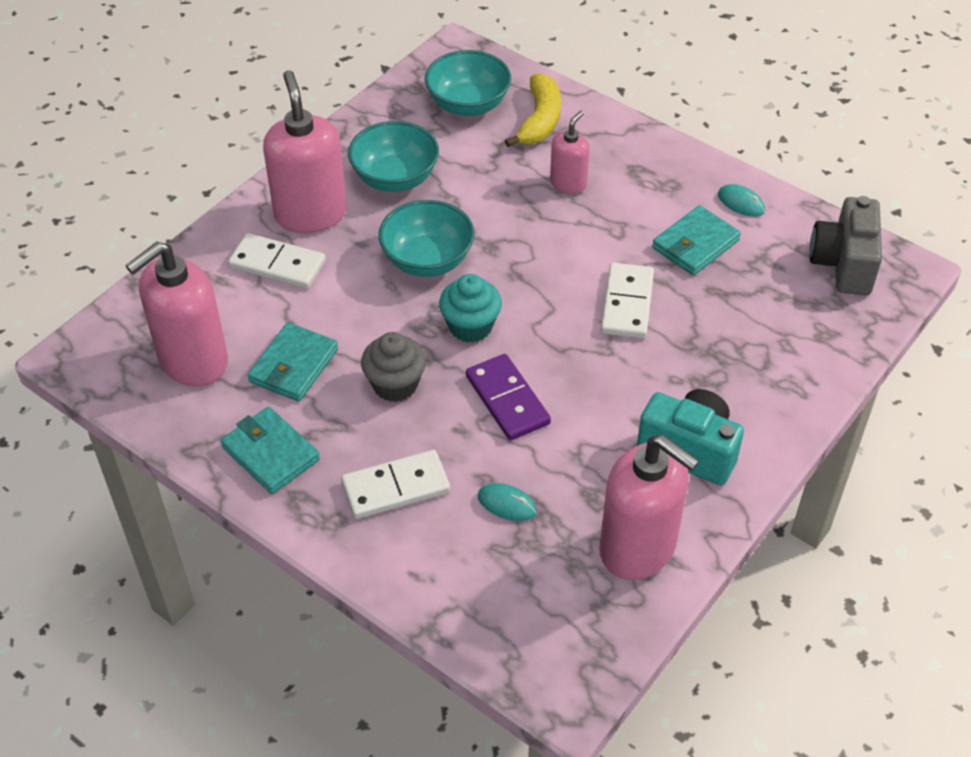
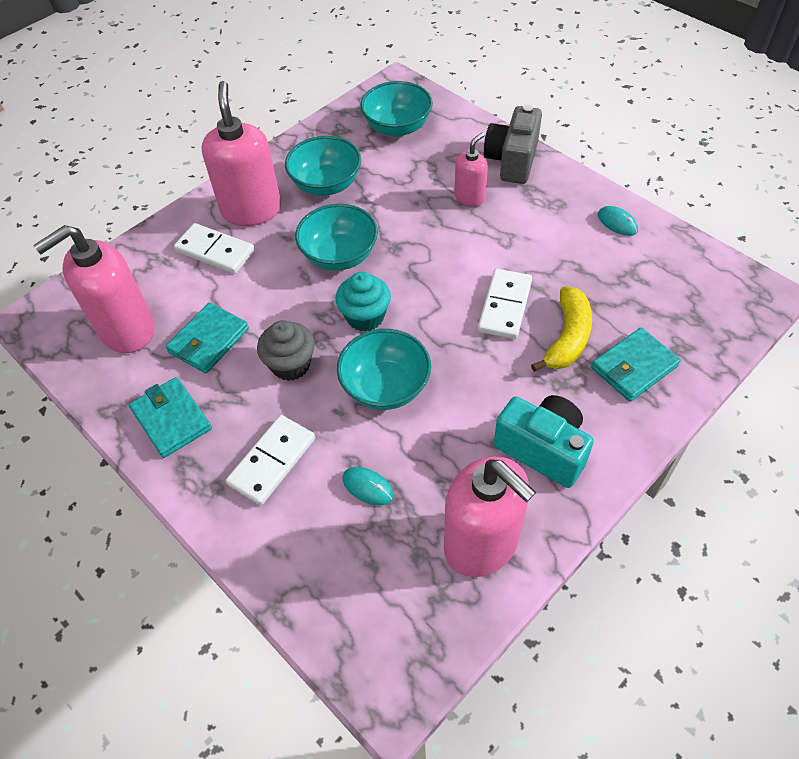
camera: 10 degrees right, 5 degrees up
white domino [341,450,450,519] -> white domino turned 45 degrees counterclockwise [226,415,315,505]
purple domino [466,354,551,441] -> turquoise bowl [337,329,431,410]
yellow banana [505,73,561,147] -> yellow banana moved to [531,286,592,372]
turquoise wallet [652,205,741,275] -> turquoise wallet moved to [591,327,681,402]
grey camera [810,196,882,295] -> grey camera moved to [484,104,542,184]

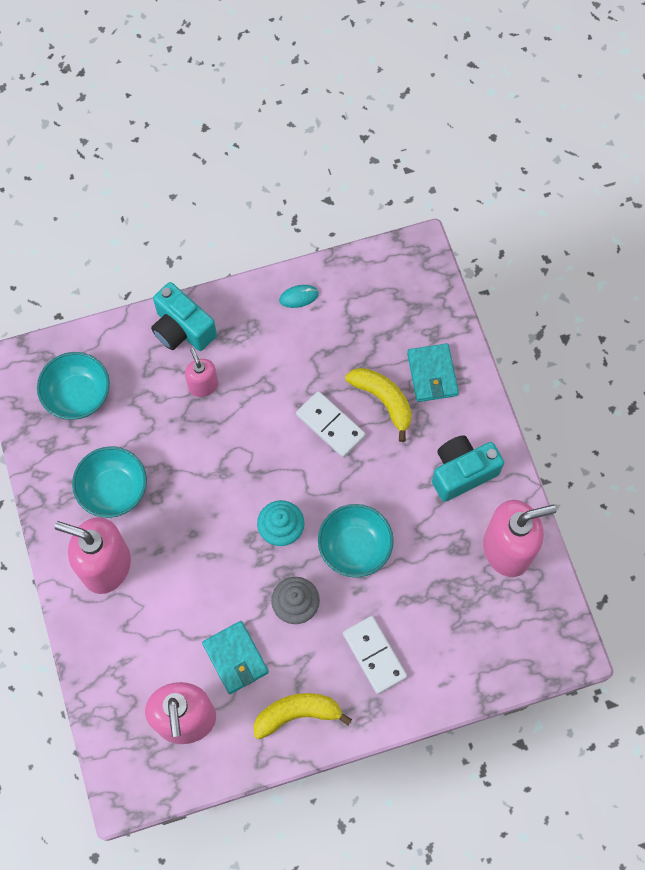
camera: 65 degrees left, 15 degrees up
turquoise wallet [129,377,212,458] -> yellow banana [254,693,352,739]
white domino [174,223,255,274] -> none
turquoise bowl [295,204,378,271] -> none
turquoise mouse [343,467,394,505] -> none
grey camera [484,104,542,184] -> turquoise camera [151,282,217,351]

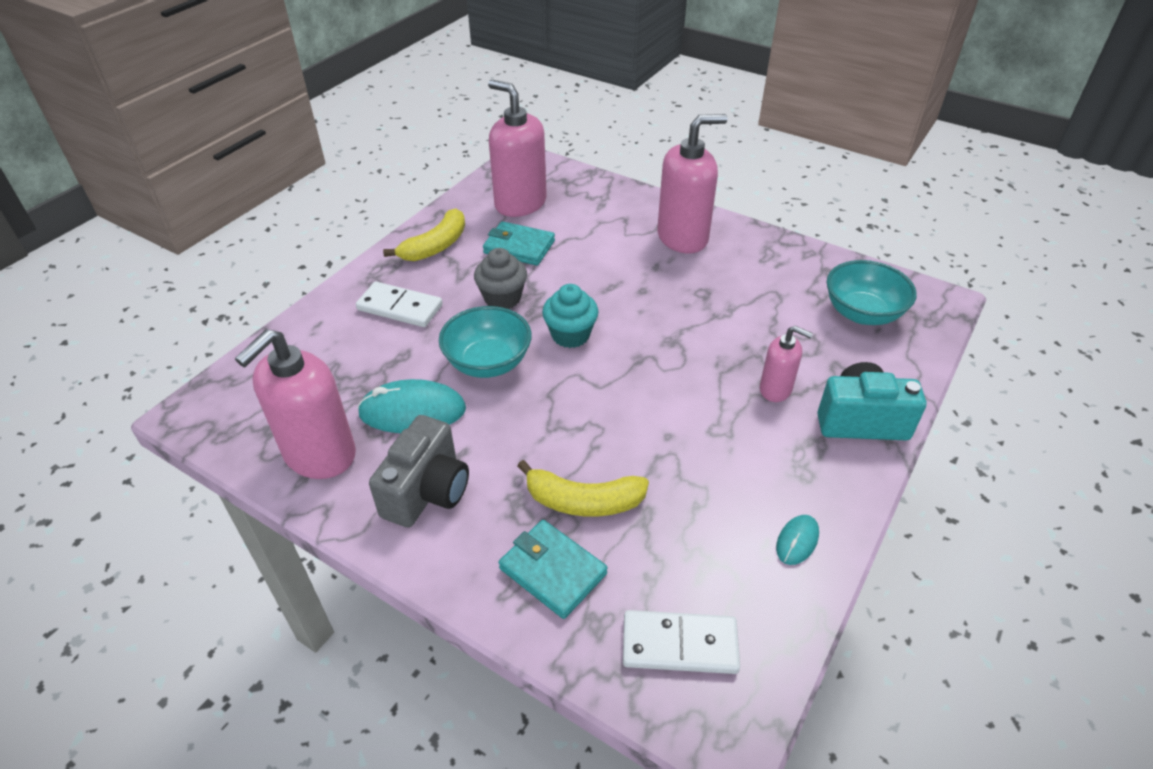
camera: 140 degrees right, 25 degrees down
turquoise bowl [72,446,147,518] -> none
white domino [296,391,366,457] -> white domino moved to [623,610,740,674]
turquoise camera [432,435,504,502] -> grey camera [369,415,469,527]
none -> turquoise mouse [357,379,466,433]

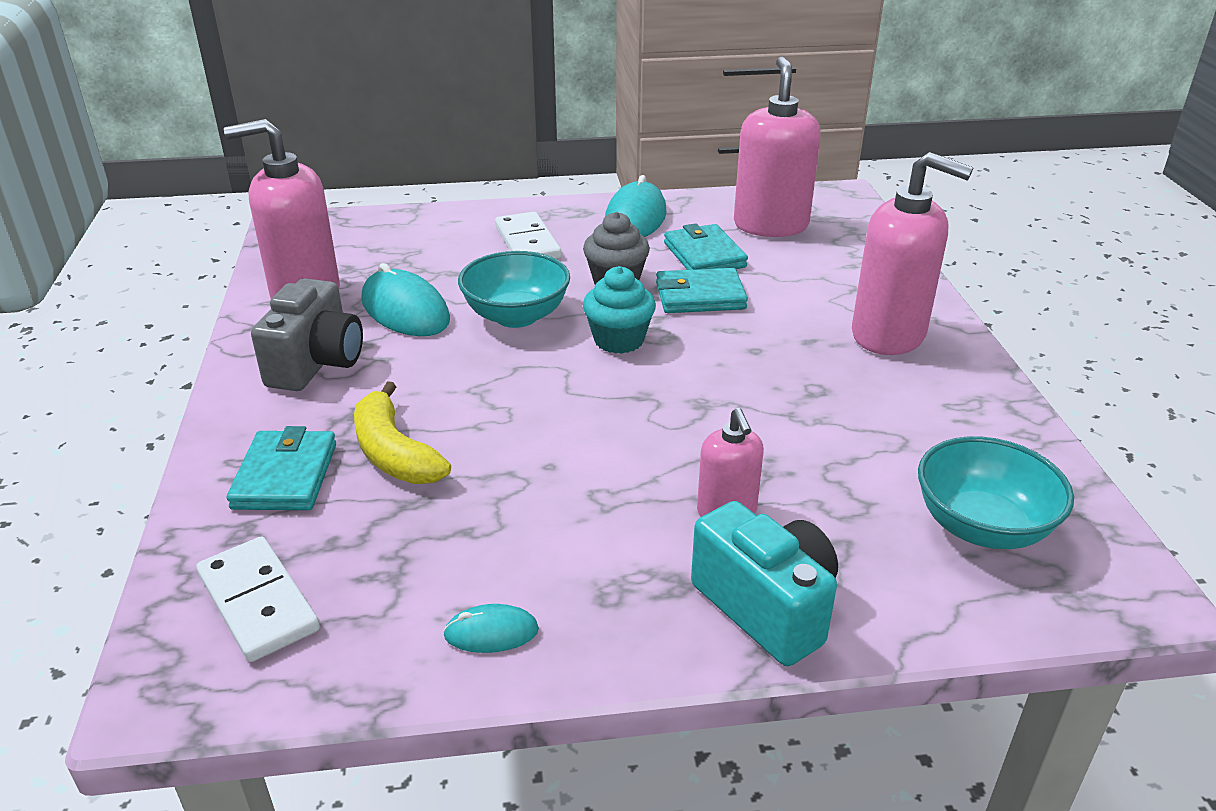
camera: 50 degrees right, 10 degrees down
grey camera [369,415,469,527] -> grey camera turned 60 degrees counterclockwise [251,278,363,391]
yellow banana [383,208,465,261] -> turquoise mouse [605,175,667,237]
none -> turquoise wallet [656,268,748,313]

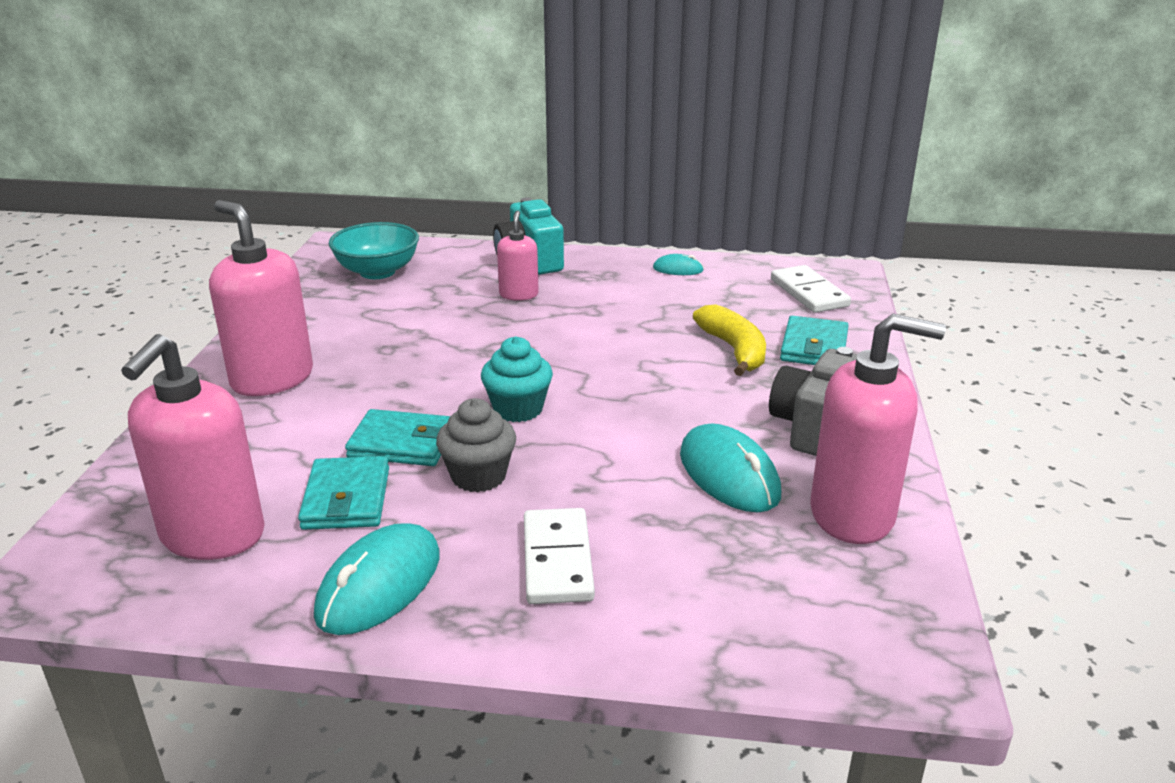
camera: 165 degrees left, 5 degrees down
turquoise bowl [458,251,570,328] -> none

